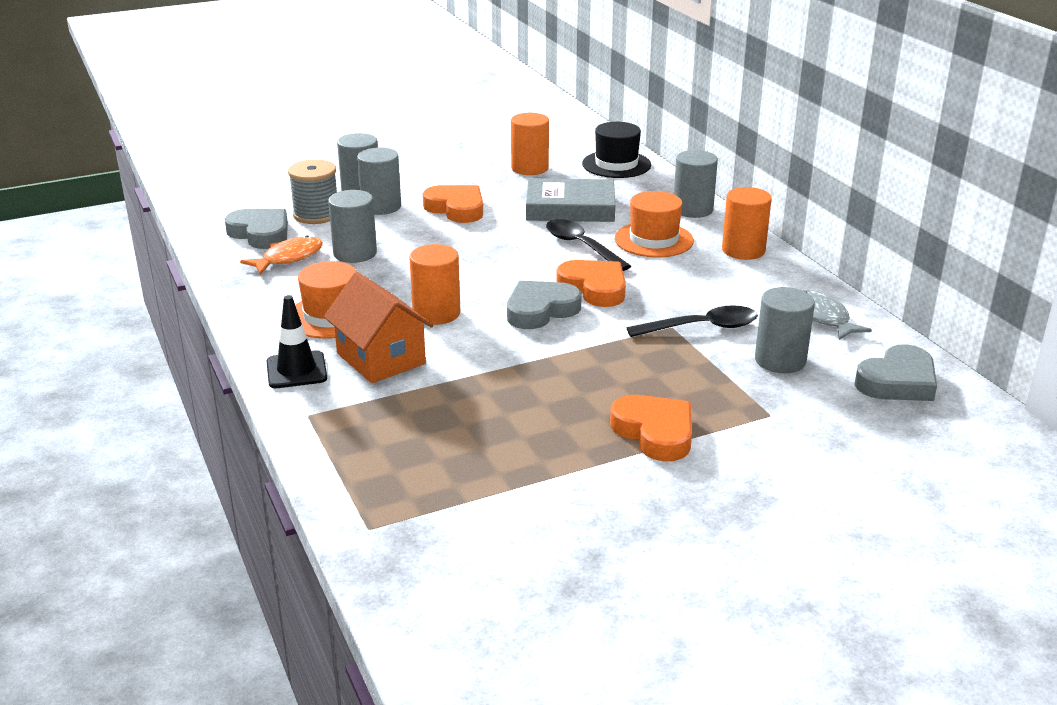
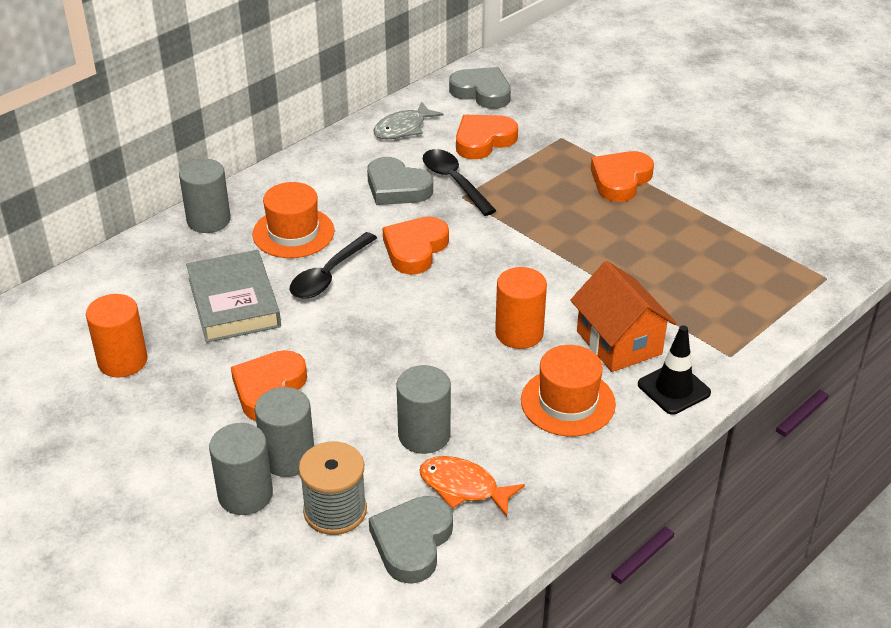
camera: 110 degrees left, 10 degrees up
orange house [324,272,433,383] -> orange house turned 60 degrees counterclockwise [570,261,677,372]
grey heart [507,281,582,329] -> grey heart moved to [367,157,433,205]
black hat [582,122,651,178] -> none
orange cylinder [722,187,772,260] -> none
grey cylinder [755,287,815,373] -> orange heart [456,115,518,159]

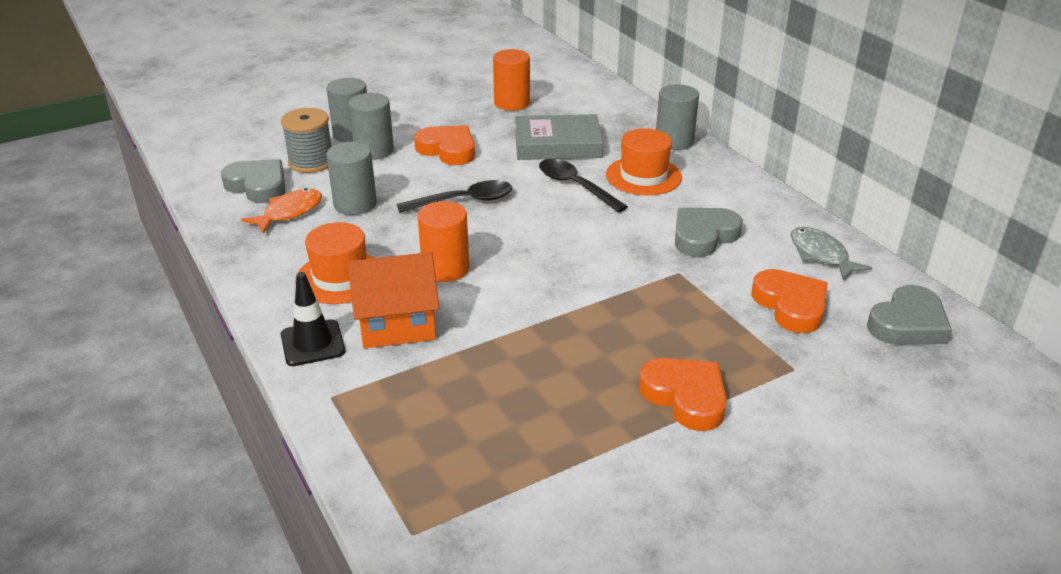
camera: 105 degrees right, 5 degrees down
orange heart [383,217,449,275] -> none
black spoon [423,149,497,216] -> black spoon moved to [397,180,513,213]

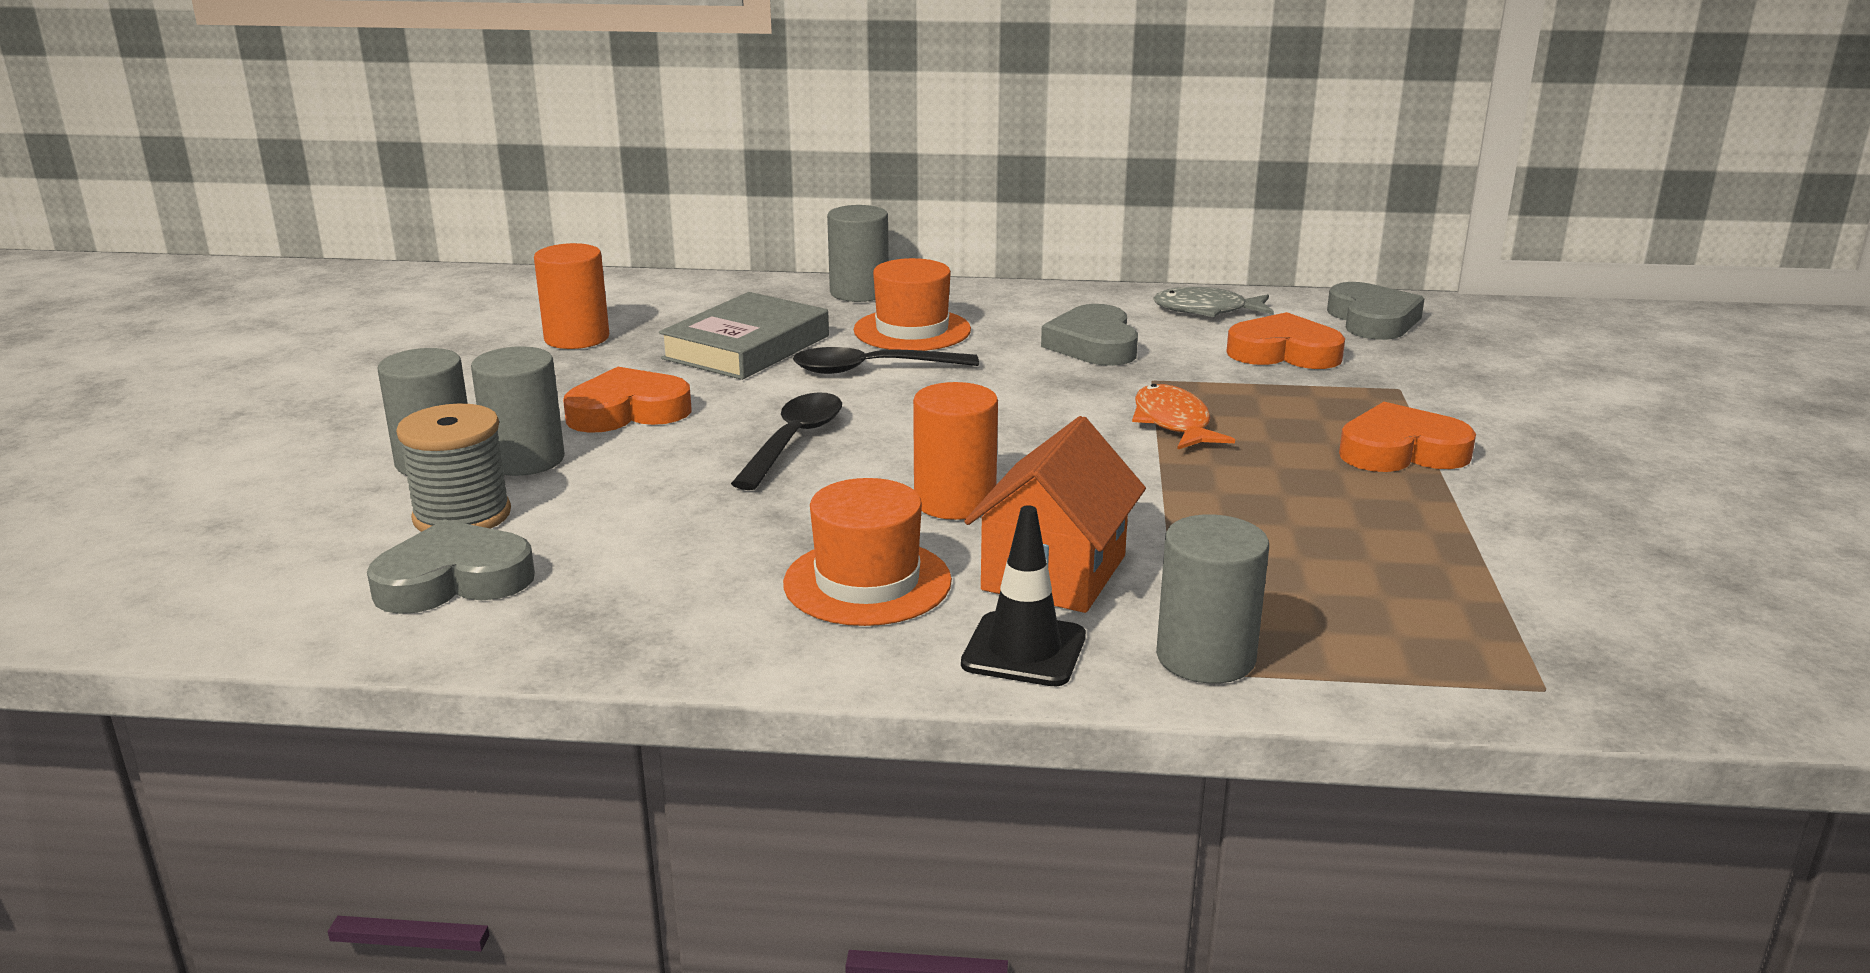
camera: 55 degrees left, 10 degrees down
orange fish [241,188,322,234] -> orange fish moved to [1132,384,1235,450]
grey cylinder [326,142,377,215] -> grey cylinder moved to [1156,514,1269,684]

